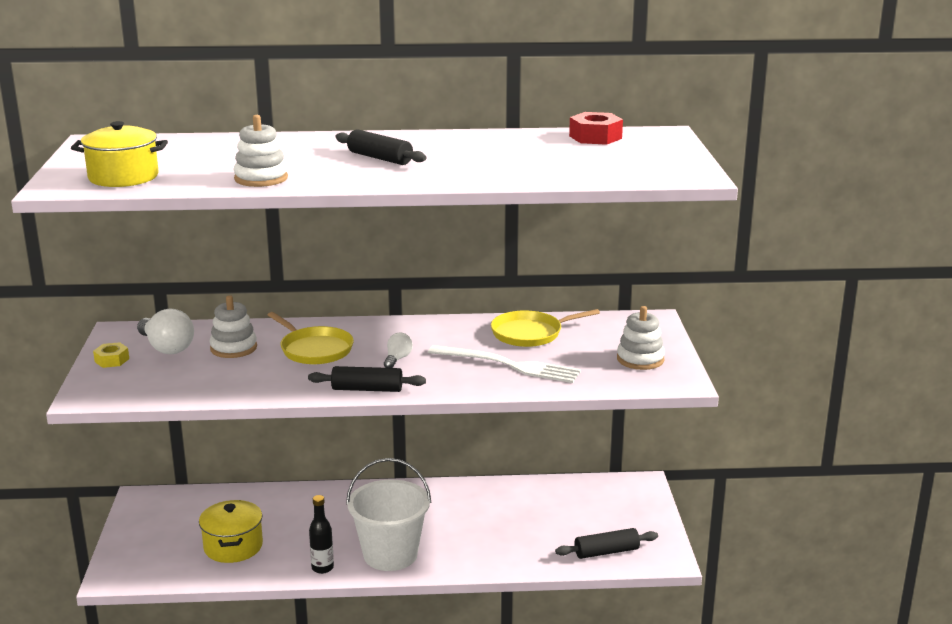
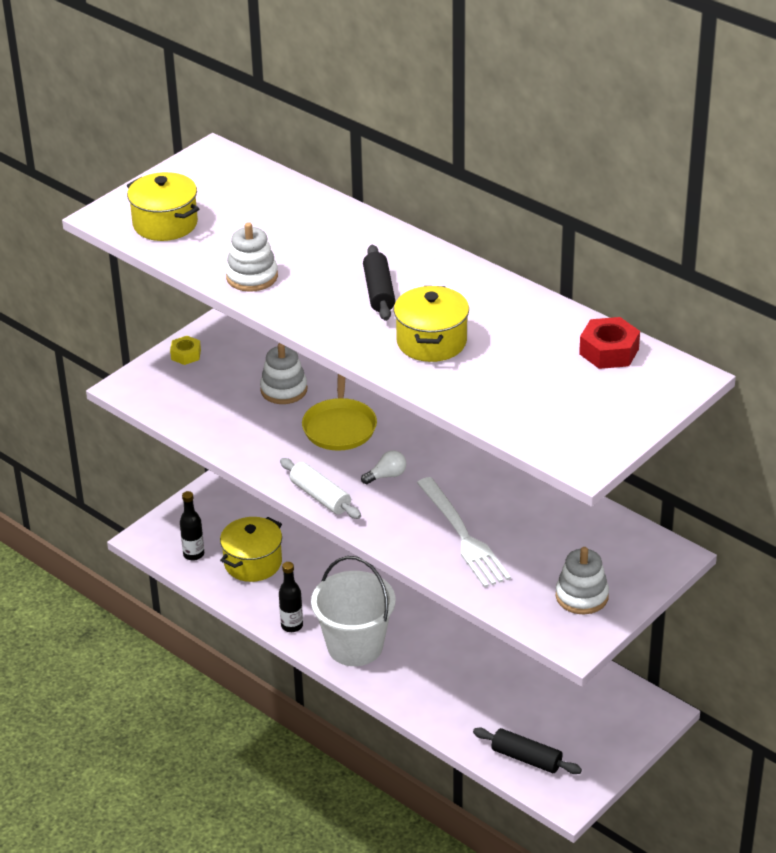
camera: 45 degrees right, 15 degrees up
white light bulb [137,308,194,354] -> none
black rolling pin [308,366,426,392] -> white rolling pin [280,458,361,519]
yellow pan [491,309,600,347] -> none
none -> black bottle [180,491,204,561]
none -> yellow pot [394,286,469,362]

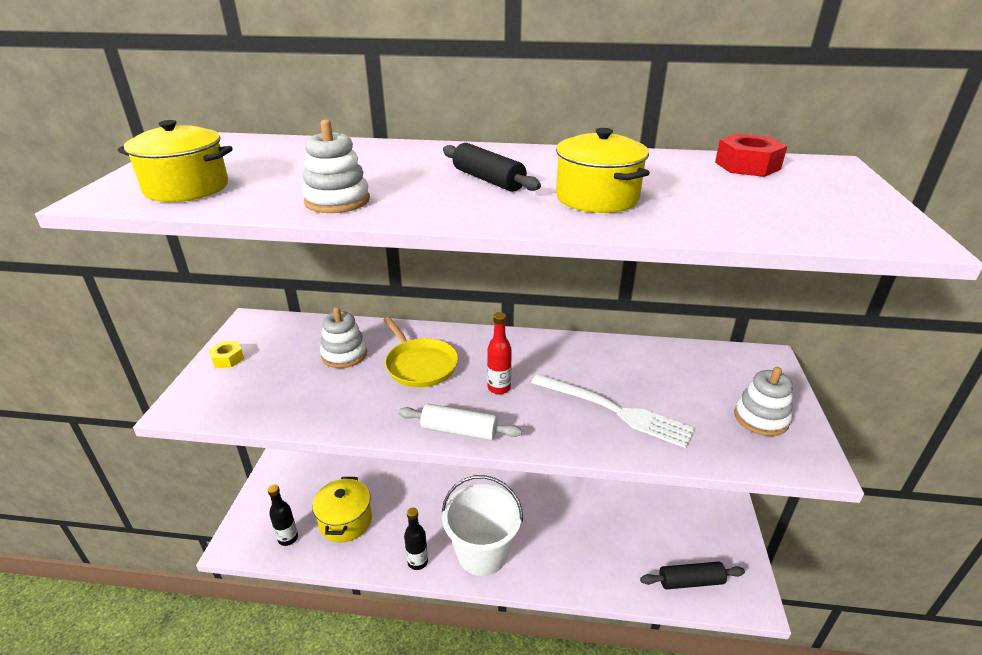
camera: 35 degrees left, 5 degrees down
white light bulb [361,450,406,484] -> red bottle [487,312,512,394]

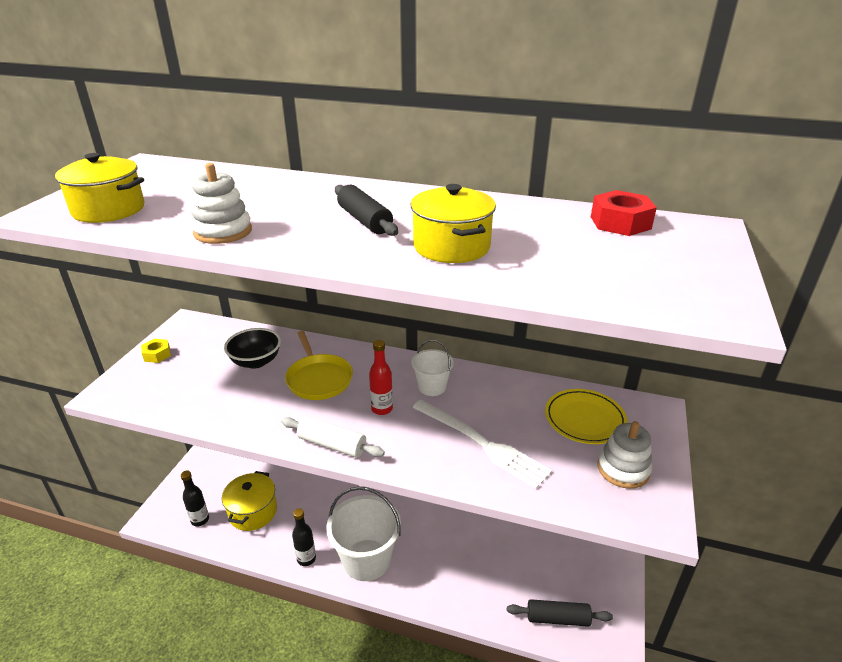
camera: 10 degrees right, 0 degrees up
white stacking toy [320,307,367,368] -> black bowl [224,328,281,369]
none -> white bucket [411,340,454,396]
none -> yellow plate [545,389,628,444]

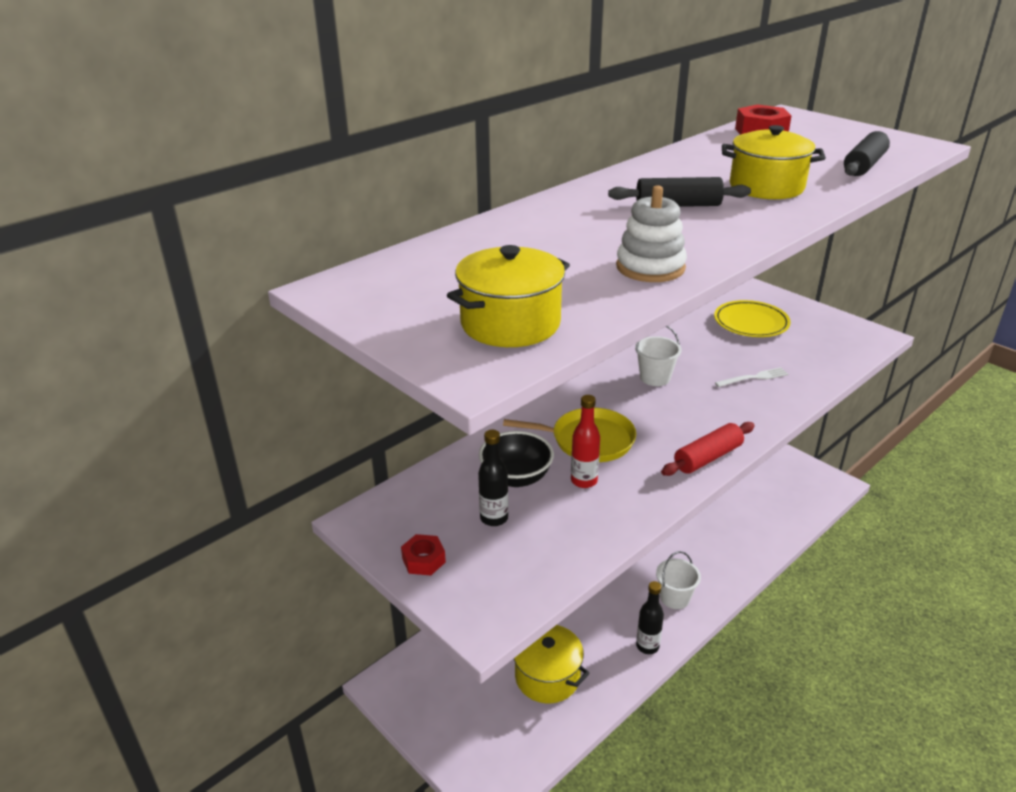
camera: 60 degrees left, 0 degrees up
yellow nut [141,339,171,363] -> red nut [401,534,446,576]
black bottle [181,471,209,527] -> black bottle moved to [478,430,508,526]
white rolling pin [281,416,385,457] -> red rolling pin [661,422,755,476]
white bucket [326,487,401,581] -> white bucket [656,551,701,609], size x0.53
red bottle [369,340,393,415] -> red bottle moved to [571,395,600,488]
white fork [412,399,552,489] -> white fork [715,367,788,387], size x0.50
black rolling pin [507,599,613,627] -> black rolling pin moved to [844,131,890,176]
white stacking toy [597,421,652,489] -> none

